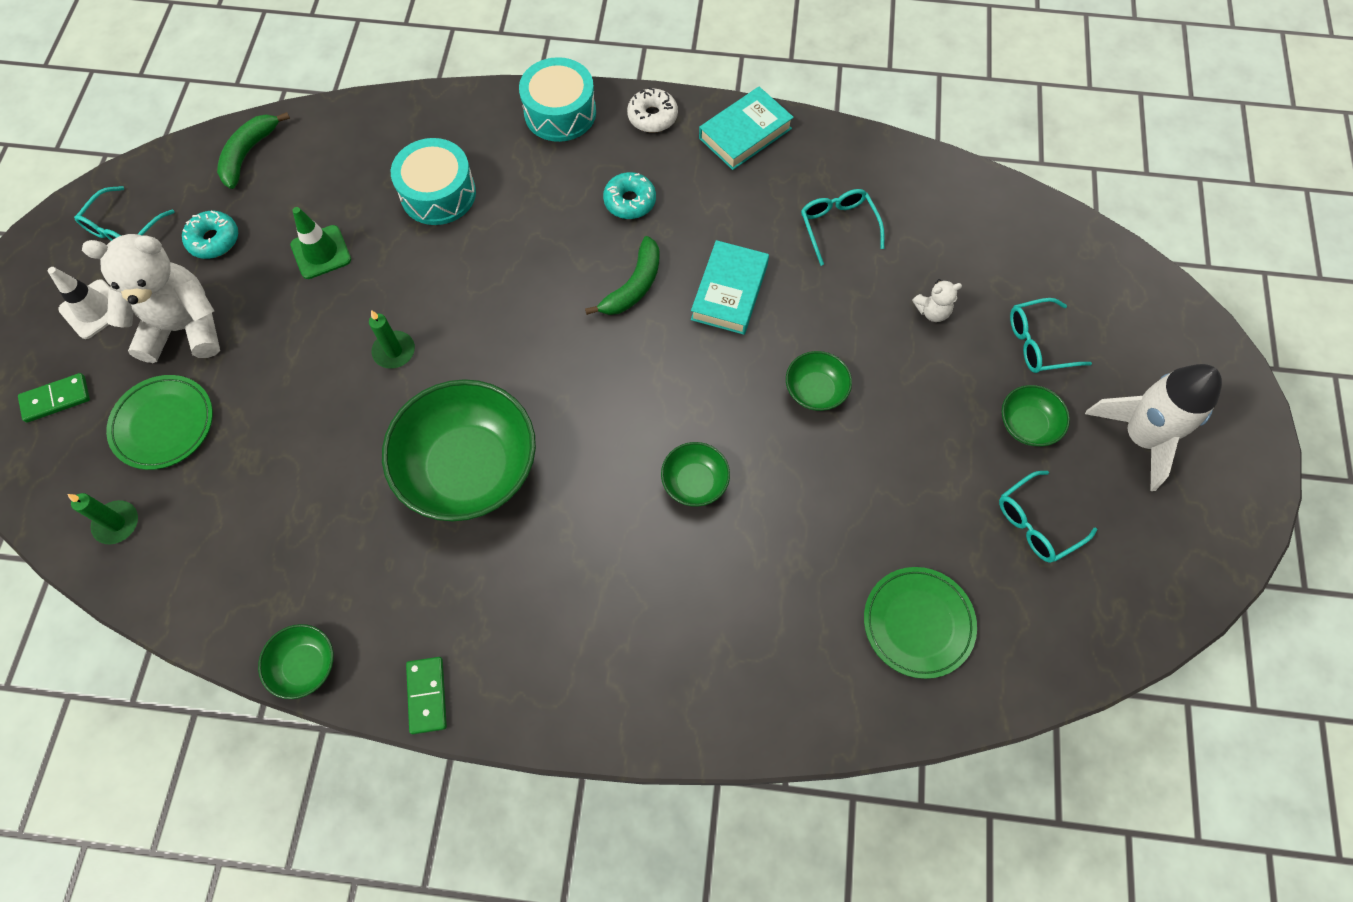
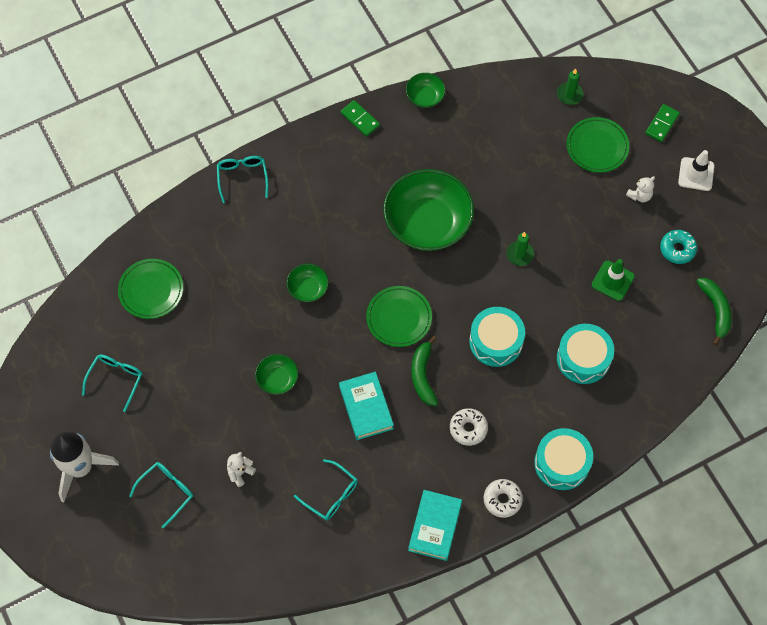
camera: 145 degrees right, 0 degrees up
turquoise glasses [74,186,174,241] -> turquoise glasses moved to [217,156,268,203]
white teddy bear [82,234,220,363] -> white teddy bear [626,176,655,202], size x0.43
turquoise donut [603,172,656,219] -> white donut [450,408,488,446]
green bowl [1002,385,1070,446] -> none
none -> green plate [366,286,432,347]
none -> turquoise drum [469,307,525,367]

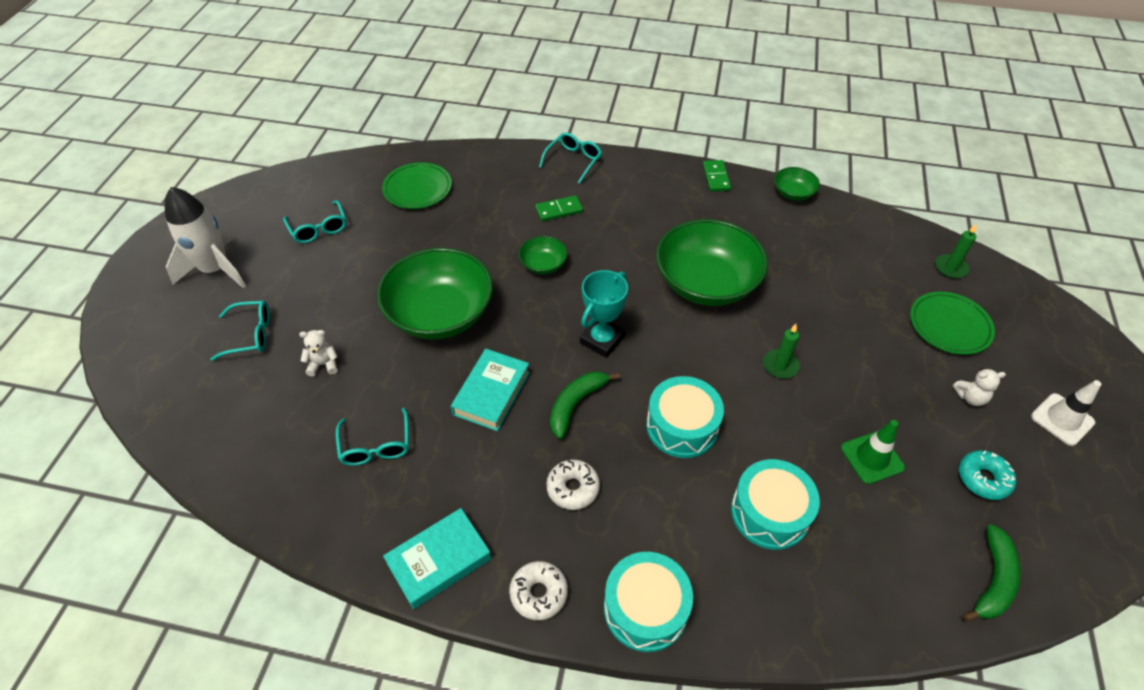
camera: 40 degrees right, 15 degrees down
turquoise glasses [82,354,142,412] -> turquoise glasses turned 90 degrees clockwise [283,200,346,243]
green bowl [255,354,299,395] -> green bowl [377,248,493,340], size x2.17
green plate [366,286,432,347] -> turquoise trophy [580,270,628,358]
green domino [645,104,680,142] -> green domino moved to [535,195,583,221]

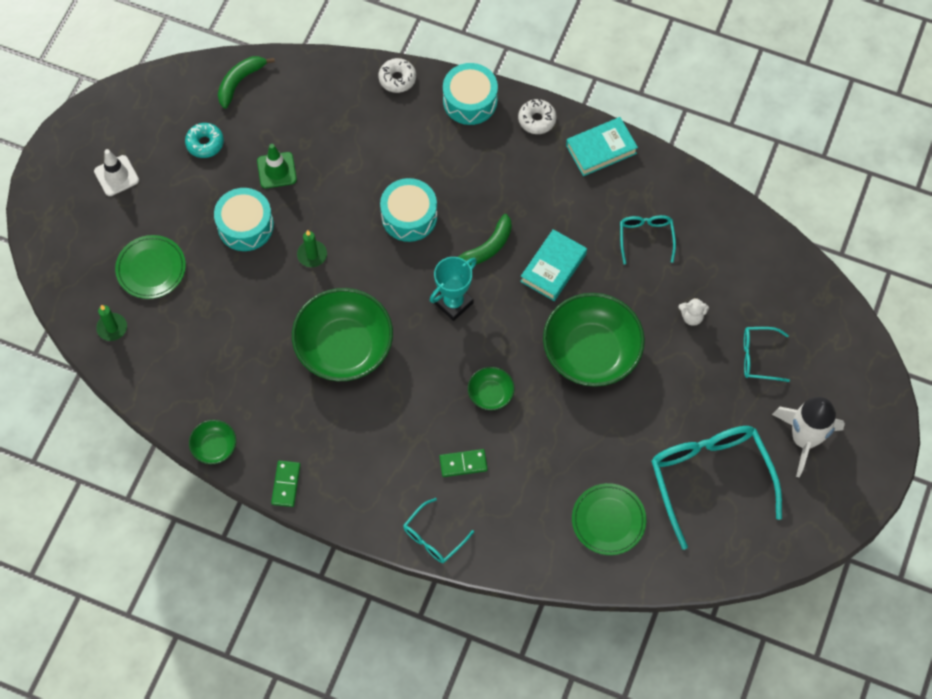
camera: 170 degrees left, 15 degrees up
turquoise glasses [283,200,346,243] -> turquoise glasses [651,426,782,550], size x2.00
white donut [546,459,600,510] -> white donut moved to [378,58,416,93]
turquoise drum [731,459,820,550] -> turquoise drum moved to [214,188,274,251]
white teddy bear [952,368,1006,406] -> none

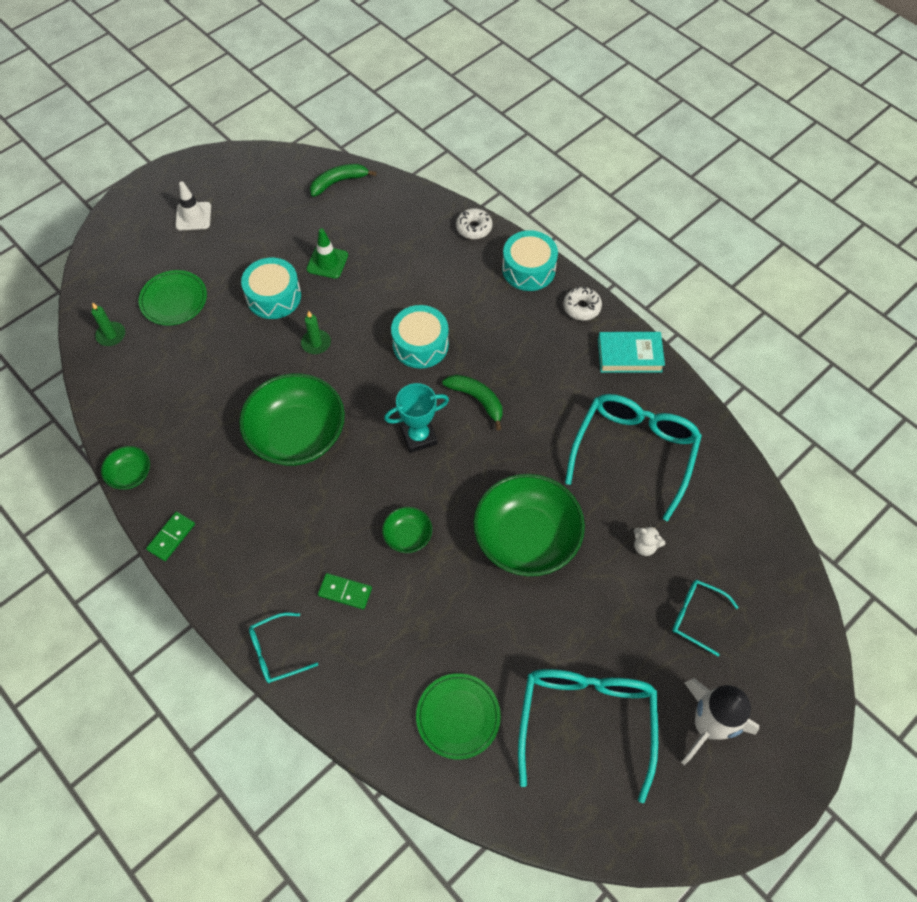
camera: 25 degrees right, 5 degrees down
turquoise donut [185,123,224,158] -> none
green banana [458,214,512,265] -> green banana turned 120 degrees counterclockwise [442,374,503,431]
turquoise book [520,229,587,301] -> none
turquoise glasses [620,215,676,264] -> turquoise glasses [565,394,702,521], size x2.00

